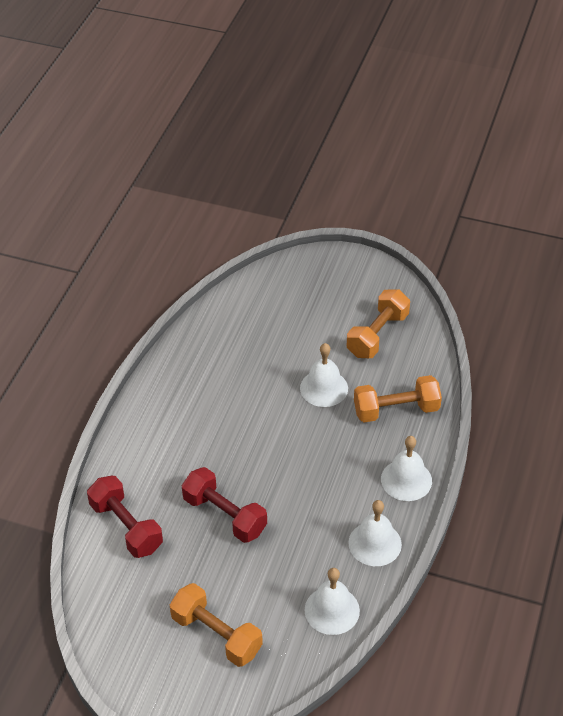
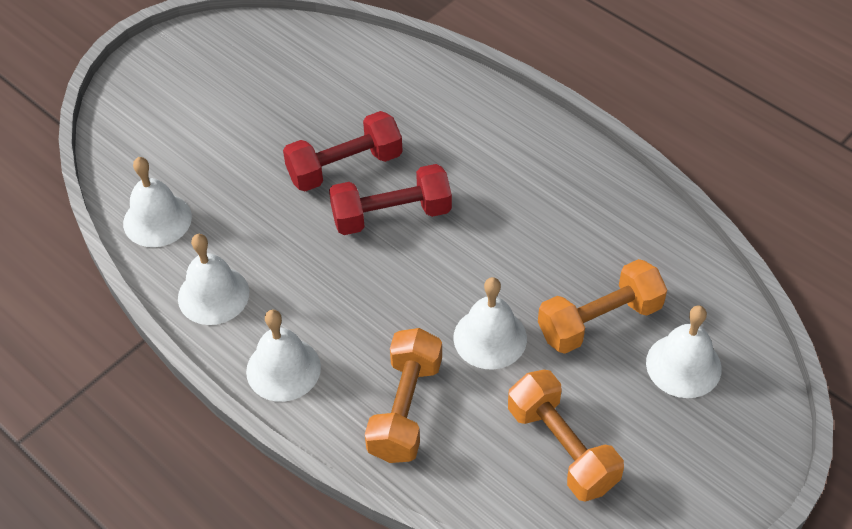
camera: 115 degrees right, 5 degrees up
red dumbbell [87,476,163,558] -> red dumbbell moved to [329,164,452,235]
orange dumbbell [170,583,263,667] -> orange dumbbell moved to [538,259,667,354]
none -> white bell [646,306,722,398]

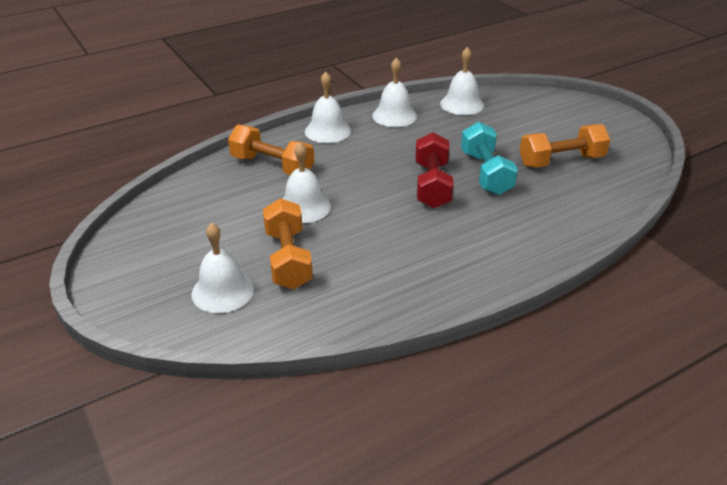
camera: 105 degrees right, 15 degrees down
red dumbbell [283,111,402,191] -> turquoise dumbbell [461,122,518,195]
orange dumbbell [508,370,624,502] -> orange dumbbell moved to [520,124,610,168]

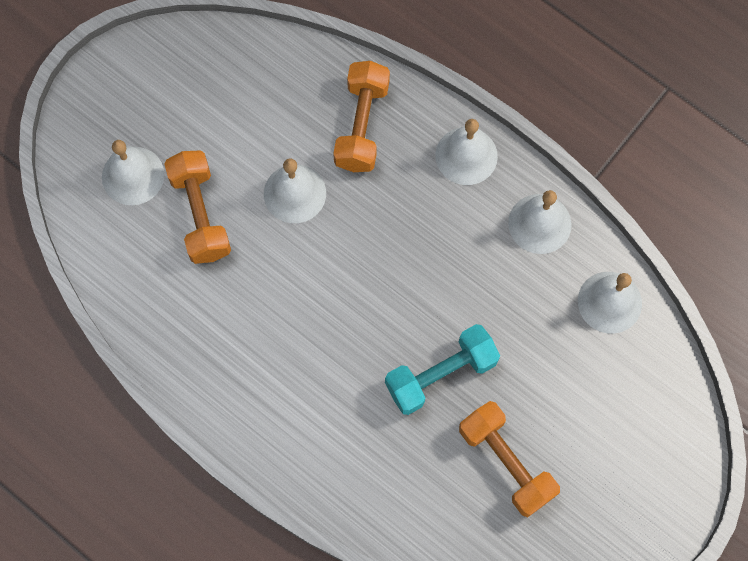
camera: 70 degrees right, 35 degrees up
orange dumbbell [263,198,313,289] -> orange dumbbell turned 75 degrees counterclockwise [164,150,231,264]
red dumbbell [415,132,454,208] -> none

